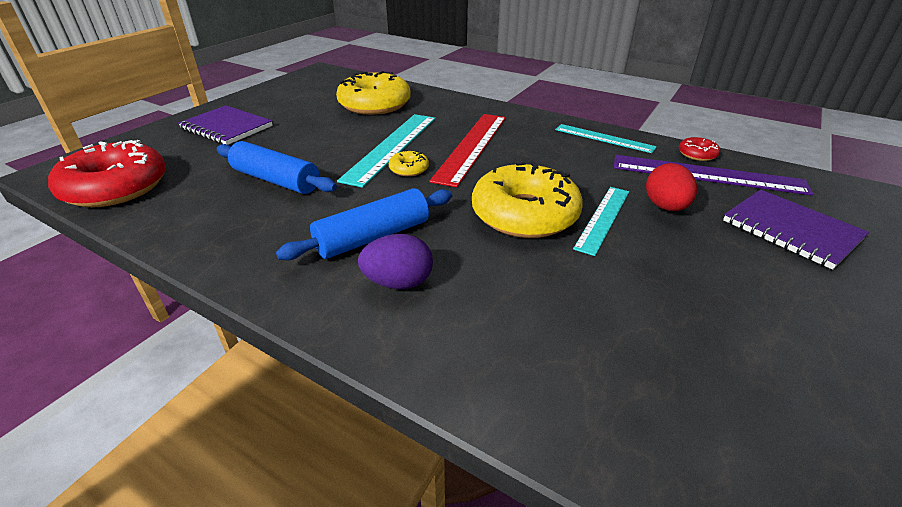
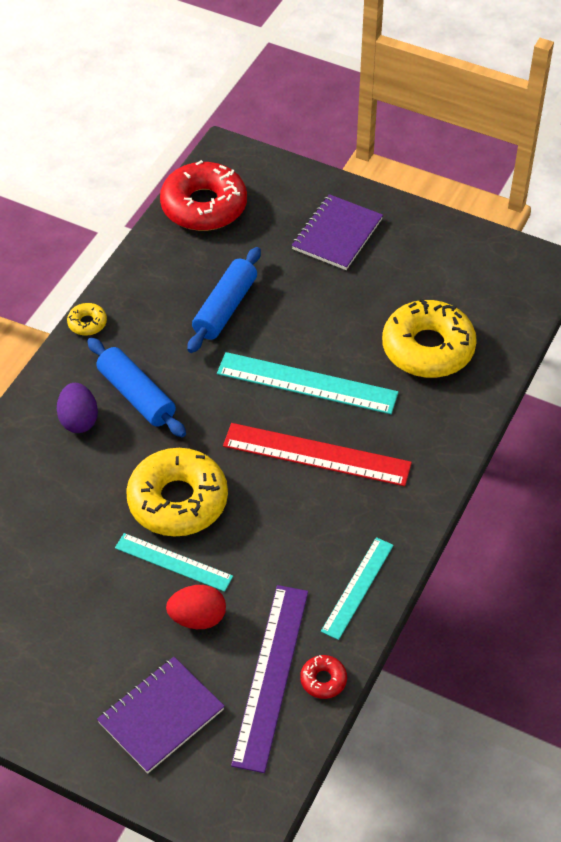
camera: 85 degrees right, 15 degrees up
yellow donut [389,150,429,177] -> yellow donut moved to [67,303,107,336]

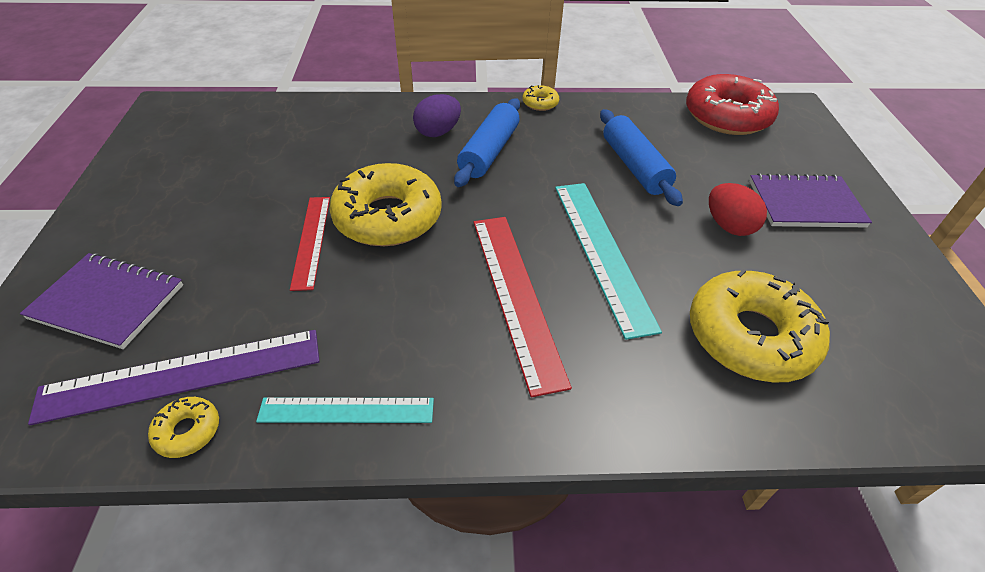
camera: 60 degrees right, 5 degrees down
turquoise ruler [115,533,233,592] -> red ruler [290,197,330,291]
red egg [166,585,226,629] -> red egg moved to [709,183,767,236]
blue rolling pin [187,247,261,353] -> blue rolling pin turned 75 degrees clockwise [600,109,683,206]
red donut [300,655,347,699] -> yellow donut [148,397,219,458]

